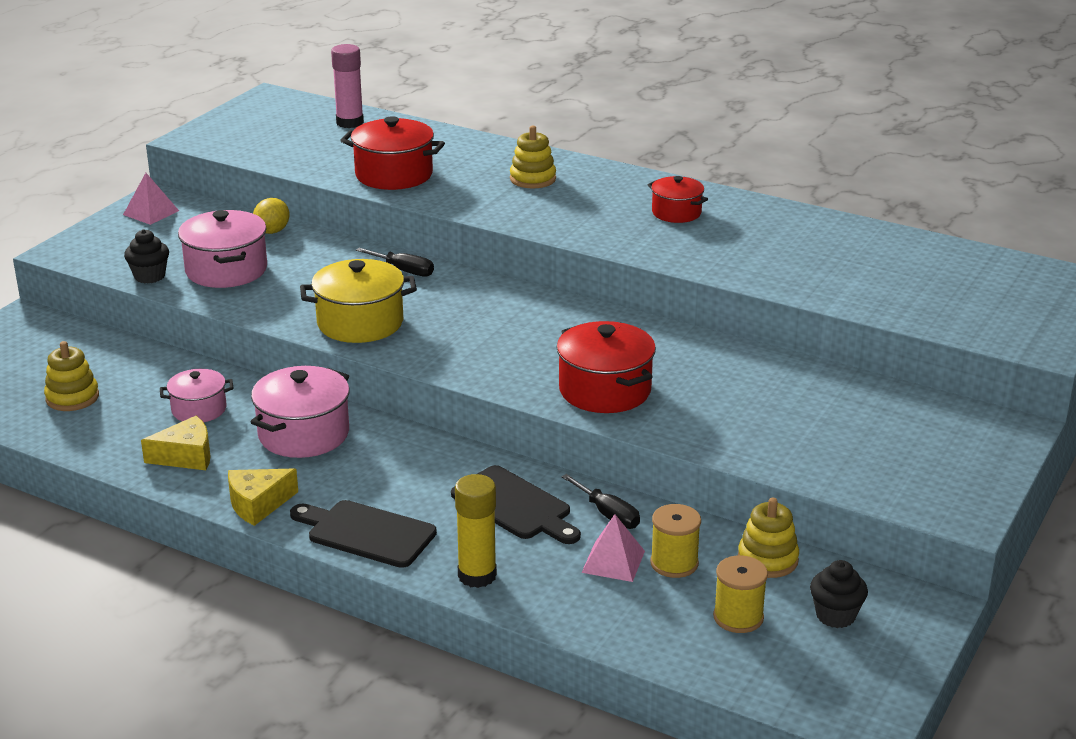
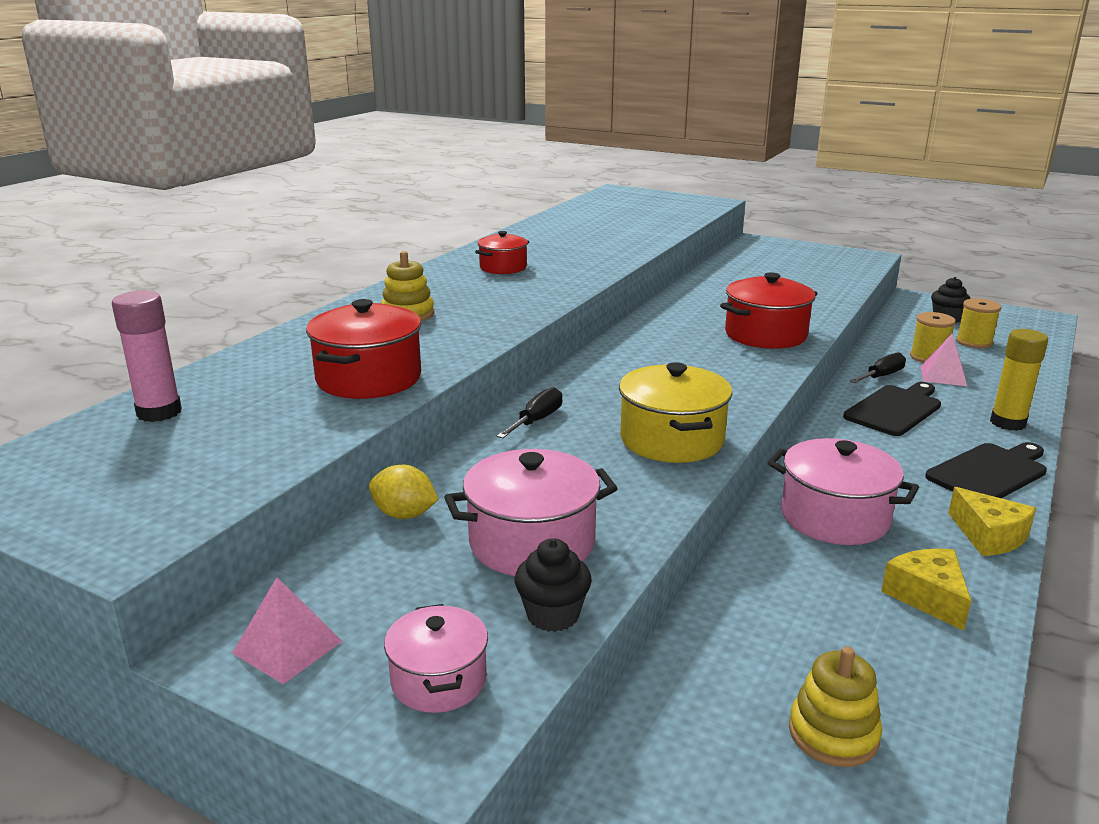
camera: 90 degrees left, 5 degrees down
pink pot [160,369,234,422] -> pink pot moved to [384,604,488,713]
black cutting board [290,500,437,568] -> black cutting board turned 150 degrees counterclockwise [925,442,1047,498]
yellow stacking toy [738,498,799,578] -> none

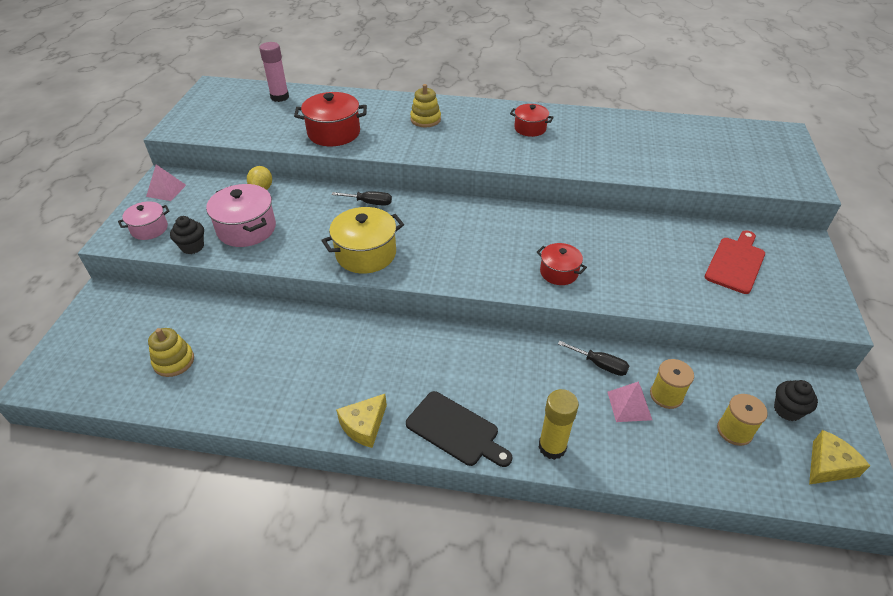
camera: 70 degrees right, 20 degrees up
red pot [720,272,818,349] -> red pot [537,243,587,285], size x0.61
pink pot [768,438,919,545] -> none
black cutting board [843,382,941,436] -> none
yellow cheese [881,548,971,631] -> yellow cheese moved to [809,430,870,484]
none -> red cutting board [705,230,765,294]

